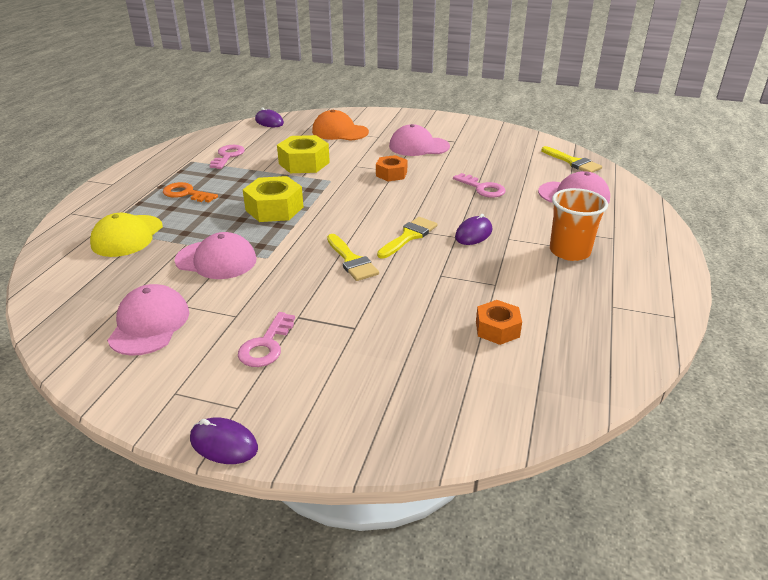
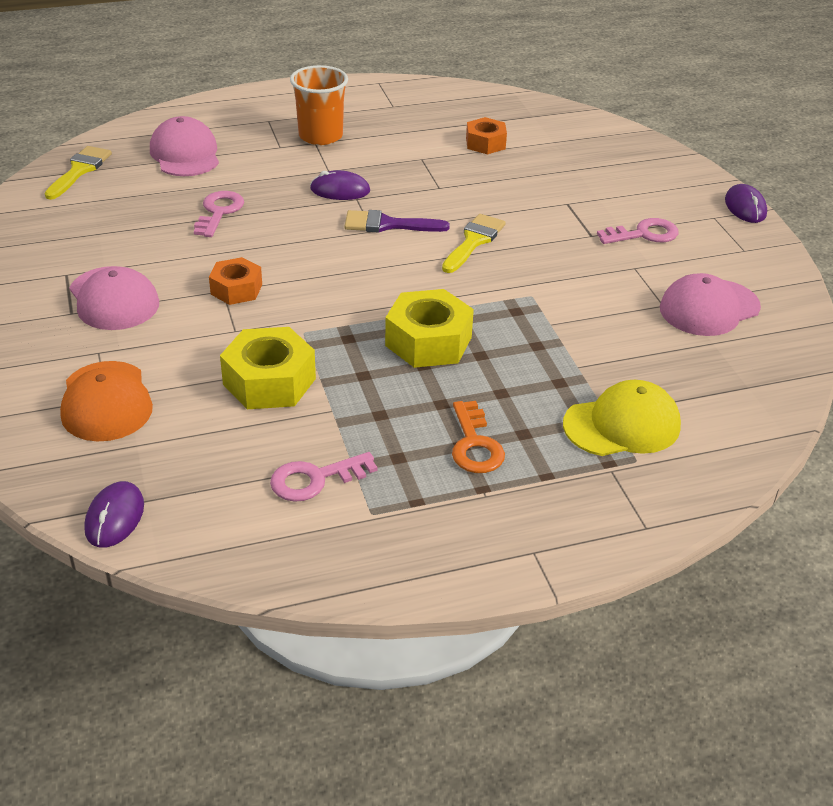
camera: 125 degrees left, 5 degrees up
pink cap [174,232,256,279] -> none
yellow brush [377,217,437,259] -> purple brush [344,210,450,232]

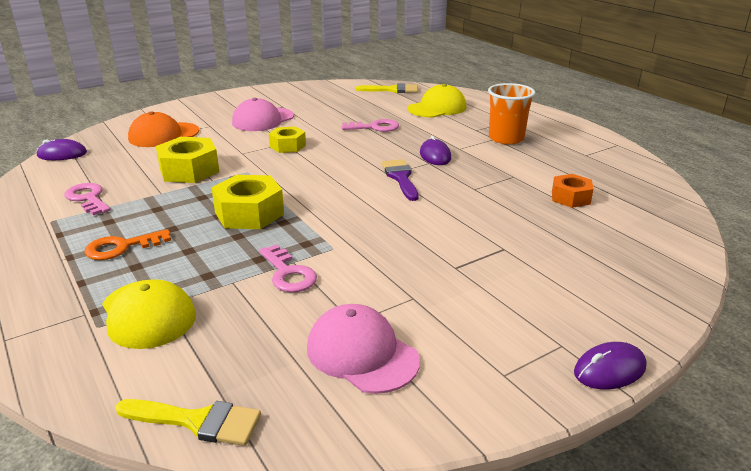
camera: 75 degrees right, 10 degrees down
pink cap [150,116,219,176] -> yellow cap [408,84,467,117]
orange nut [209,257,262,305] -> yellow nut [269,127,306,153]
yellow brush [442,214,506,273] -> yellow brush moved to [115,399,261,446]
pink key [597,218,678,244] -> pink key moved to [259,244,317,292]

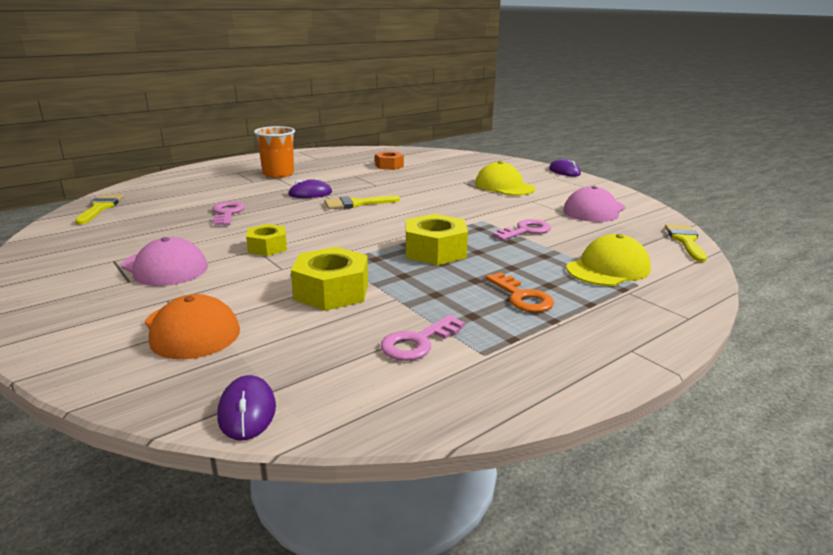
camera: 95 degrees left, 5 degrees down
purple brush [382,159,419,201] -> yellow brush [324,195,400,209]
yellow cap [408,84,467,117] -> yellow cap moved to [475,161,535,196]

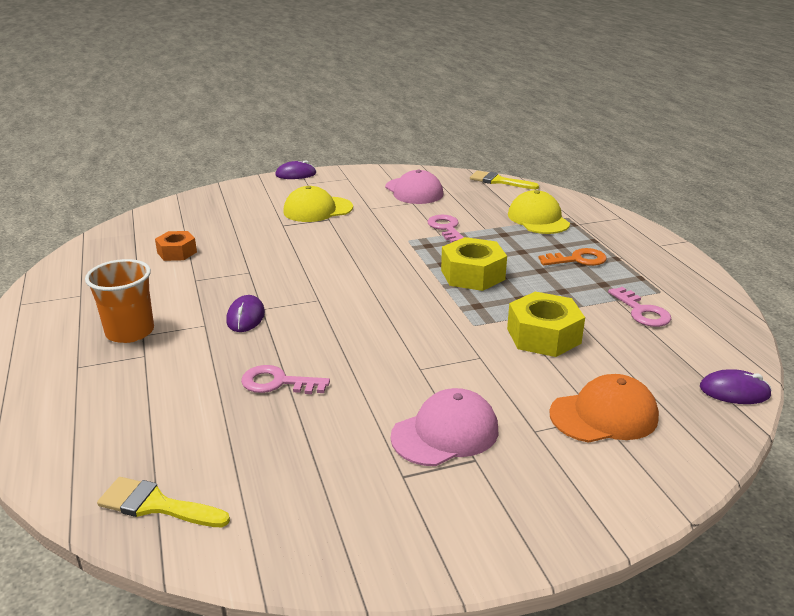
camera: 70 degrees left, 5 degrees up
yellow nut [246,224,287,256] -> none
yellow brush [324,195,400,209] -> none

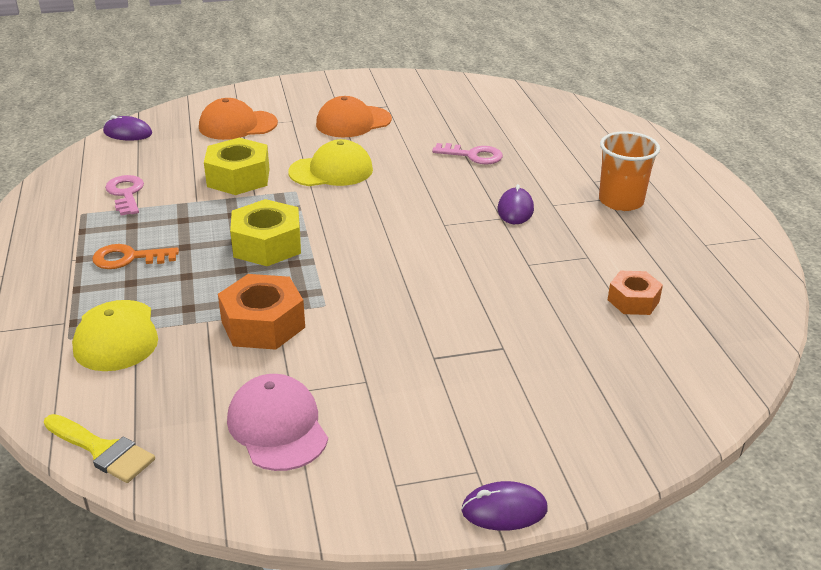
camera: 175 degrees left, 5 degrees up
yellow brush [97,477,230,527] -> none
yellow cap [283,186,353,222] -> yellow cap moved to [288,139,373,186]
pink cap [390,388,498,466] -> orange cap [316,96,392,137]
pink key [427,215,464,243] -> orange nut [218,274,305,350]

